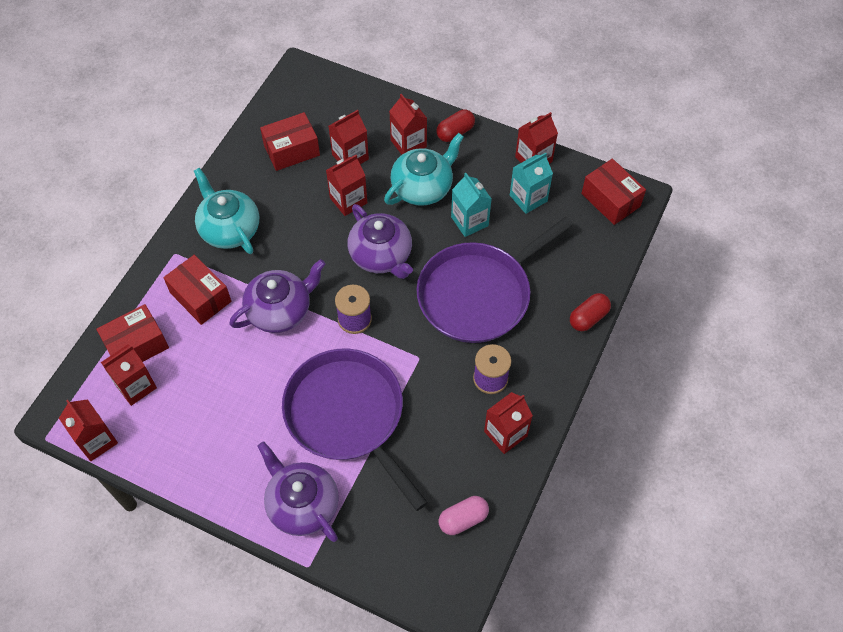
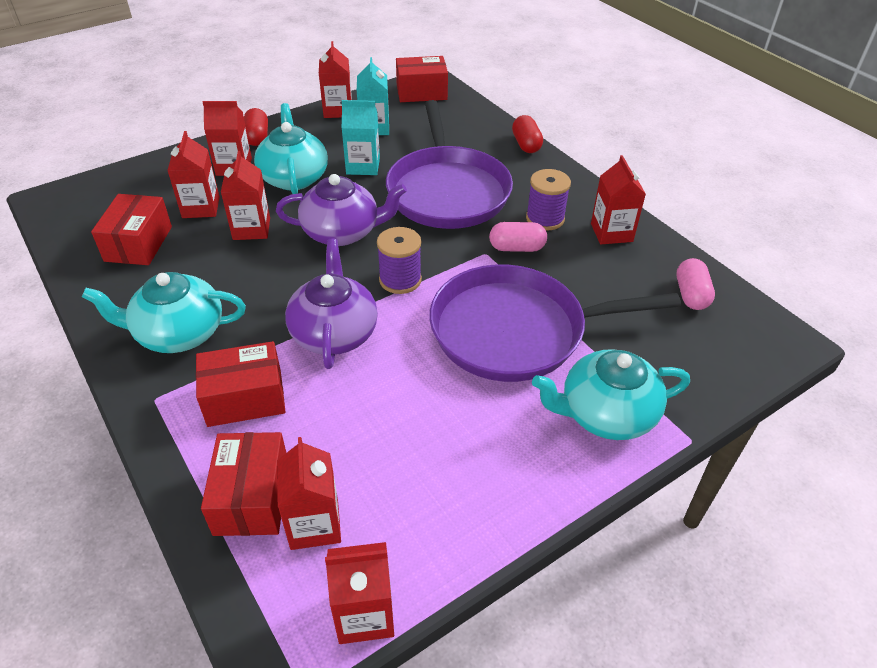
camera: 60 degrees left, 15 degrees down
purple teapot [257,441,339,542] -> turquoise teapot [532,349,690,440]
none -> pink capsule [489,222,547,252]

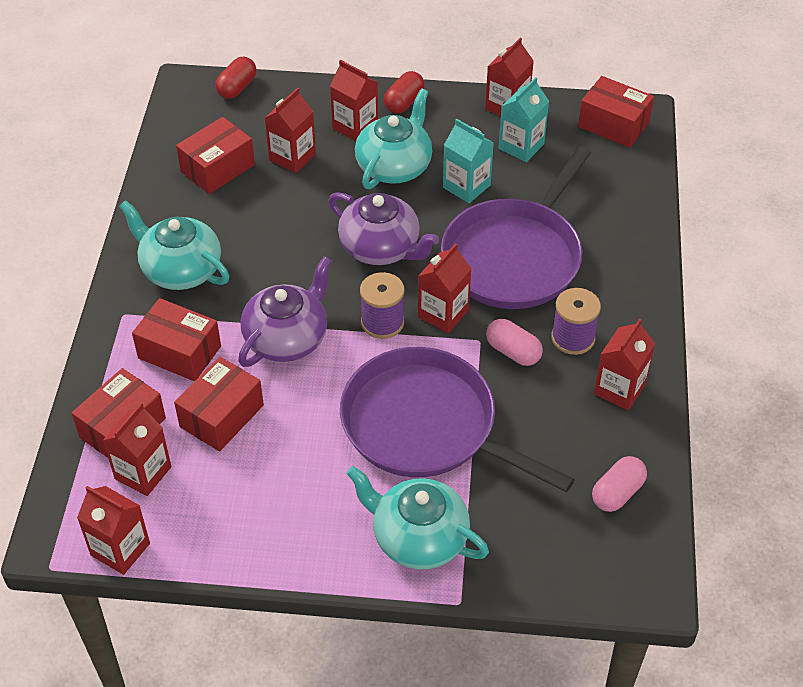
camera: 40 degrees right, 5 degrees up
red carton [221,151,270,240] -> red carton moved to [418,243,472,333]
red capsule [512,115,543,153] -> red capsule moved to [215,56,256,99]
none -> red box [174,357,264,451]

